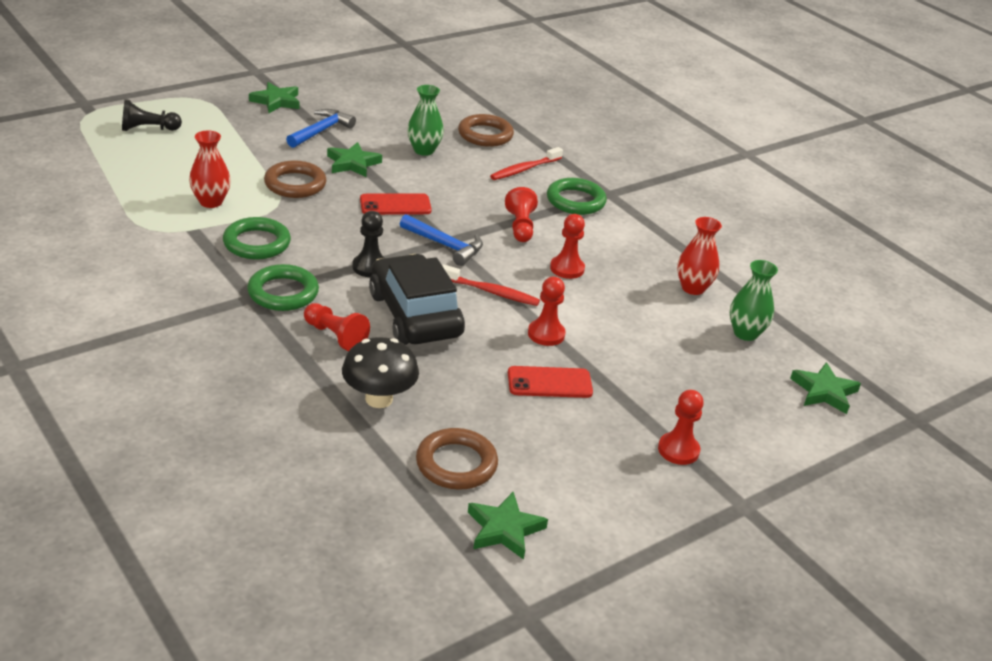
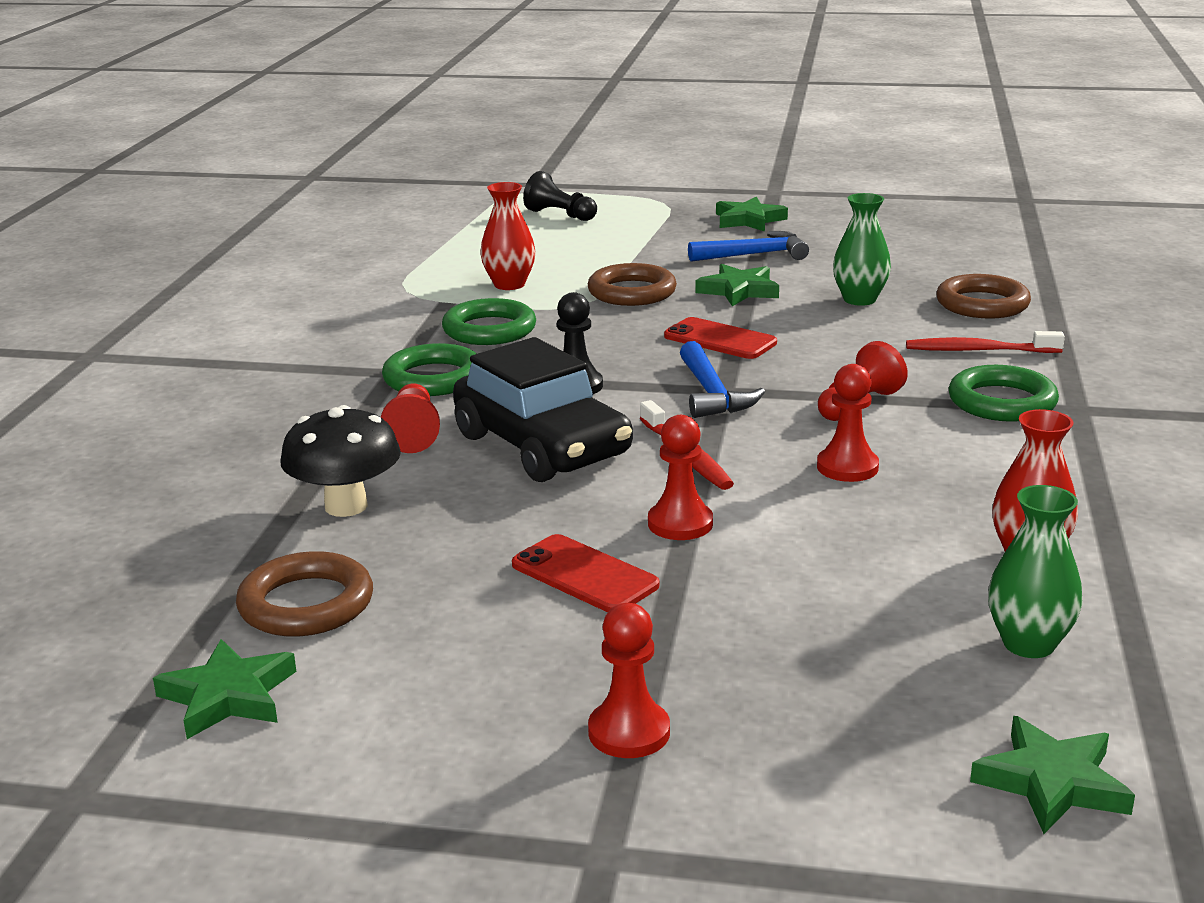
camera: 50 degrees right, 10 degrees down
black car [369,254,465,345] -> black car turned 120 degrees clockwise [453,337,633,482]

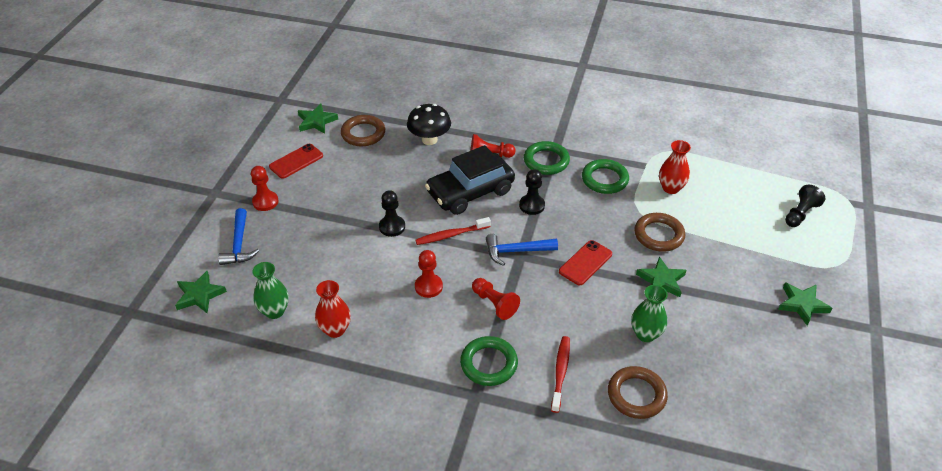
camera: 95 degrees right, 20 degrees up
red phone [512,534,659,612] -> red phone moved to [269,144,323,179]
red pawn [648,415,713,540] -> black pawn [379,190,405,237]
blue hammer [688,231,809,262] -> blue hammer moved to [218,208,259,265]

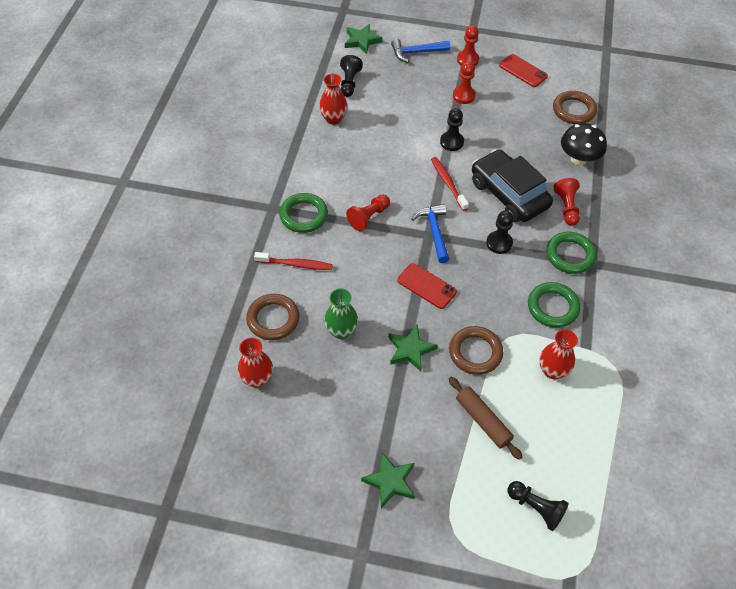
camera: 85 degrees right, 10 degrees up
green vase [252,262,289,319] -> black pawn [340,55,363,97]
green star [298,104,338,134] -> none
red pawn [415,250,443,298] -> red pawn moved to [453,62,476,104]
none -> red vase [238,338,273,388]
none -> brown rolling pin [449,377,522,460]

